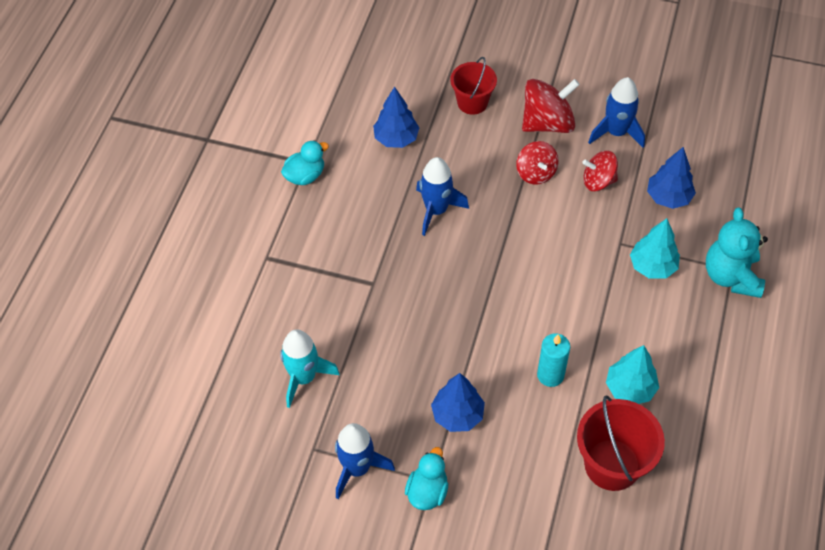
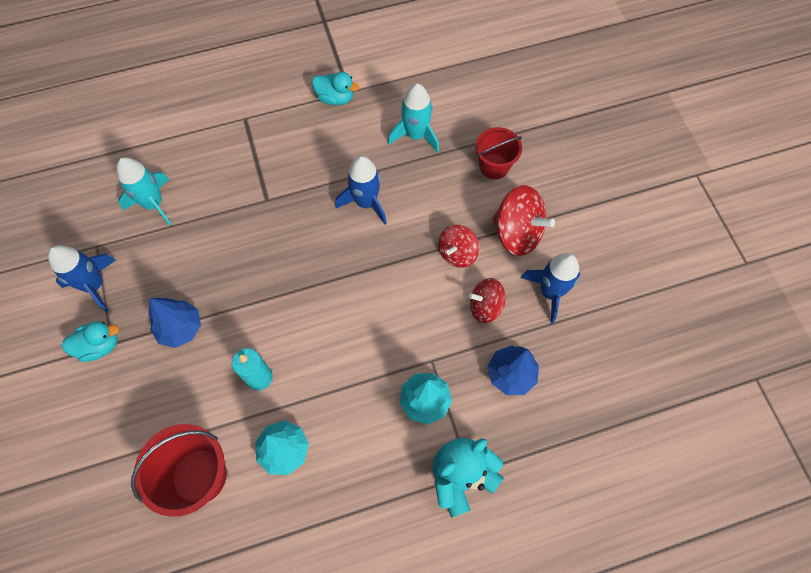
camera: 55 degrees right, 10 degrees up
blue tree [373,86,420,148] -> turquoise rocket [388,83,439,153]
red spinning top [582,151,618,191] -> red spinning top turned 60 degrees counterclockwise [469,278,506,323]

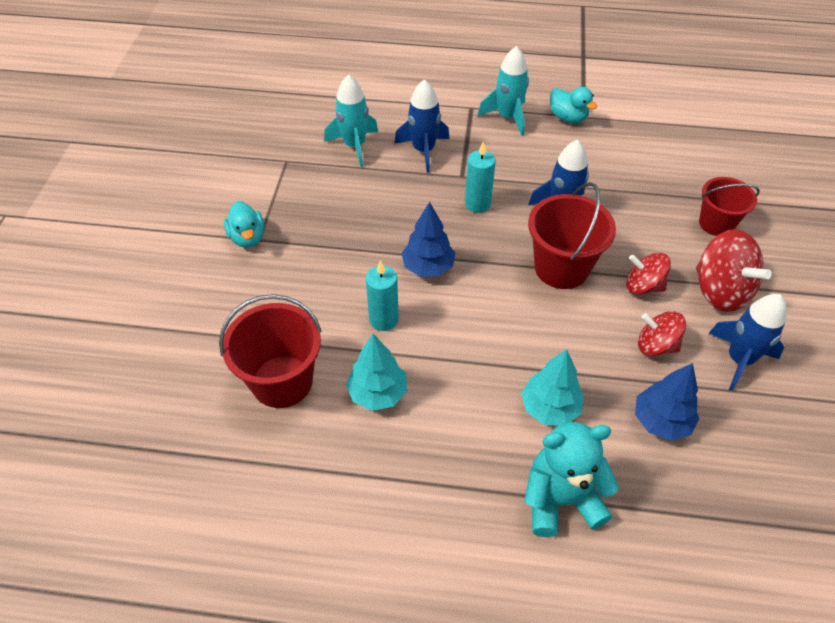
camera: 25 degrees right, 15 degrees down
blue rocket [48,245,115,312] -> blue rocket moved to [394,79,450,173]
turquoise duck [61,321,119,362] -> turquoise duck turned 60 degrees clockwise [224,201,264,248]
blue tree [149,298,201,348] -> blue tree moved to [401,202,455,277]
turquoise rocket [388,83,439,153] -> turquoise rocket moved to [478,46,529,136]
red spinning top [439,225,479,268] -> red spinning top turned 45 degrees clockwise [626,252,671,295]
none -> turquoise candle [465,141,496,213]
none -> red bucket [528,182,616,289]

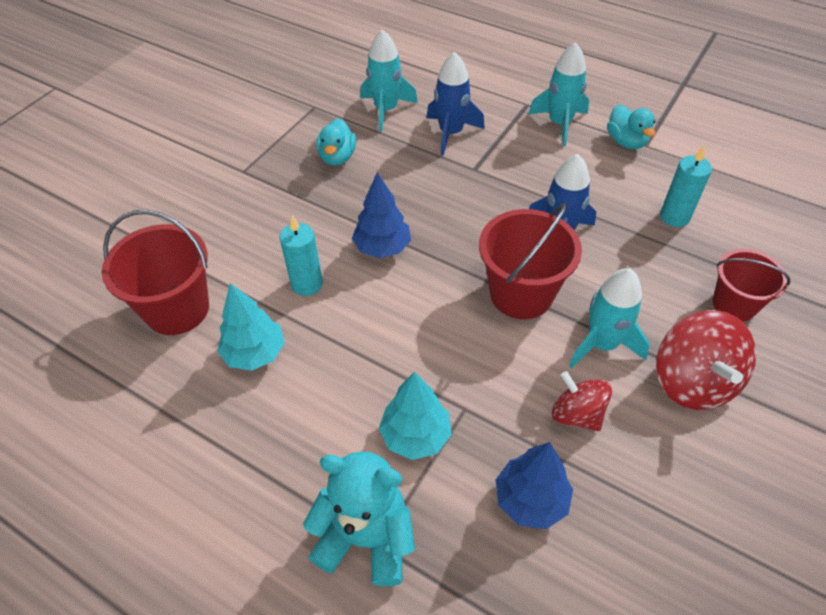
camera: 25 degrees right, 0 degrees up
turquoise duck [224,201,264,248] -> turquoise duck moved to [316,118,356,166]
turquoise candle [465,141,496,213] -> turquoise candle moved to [660,146,712,227]
red spinning top [626,252,671,295] -> turquoise rocket [569,268,650,368]
blue rocket [709,294,787,391] -> none

